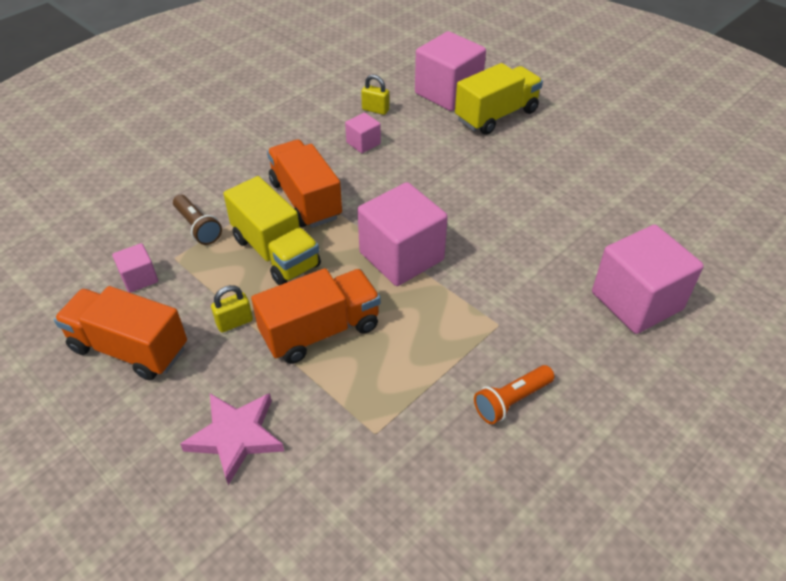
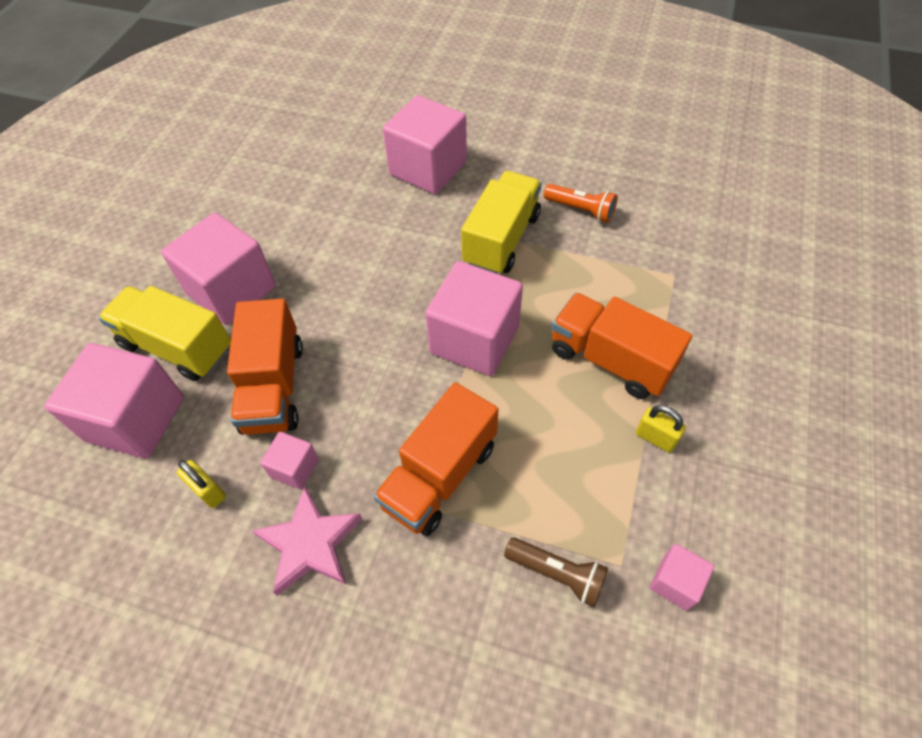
camera: 115 degrees left, 10 degrees up
orange truck [54,286,187,380] -> orange truck moved to [227,299,303,435]
brown flashlight [173,195,222,245] -> brown flashlight turned 90 degrees clockwise [504,537,608,607]
pink star [180,393,284,485] -> pink star moved to [252,486,362,596]
yellow truck [223,176,321,285] -> yellow truck moved to [461,171,542,274]
yellow padlock [361,75,389,115] -> yellow padlock turned 45 degrees counterclockwise [177,460,226,508]
none -> pink cube [161,212,276,325]

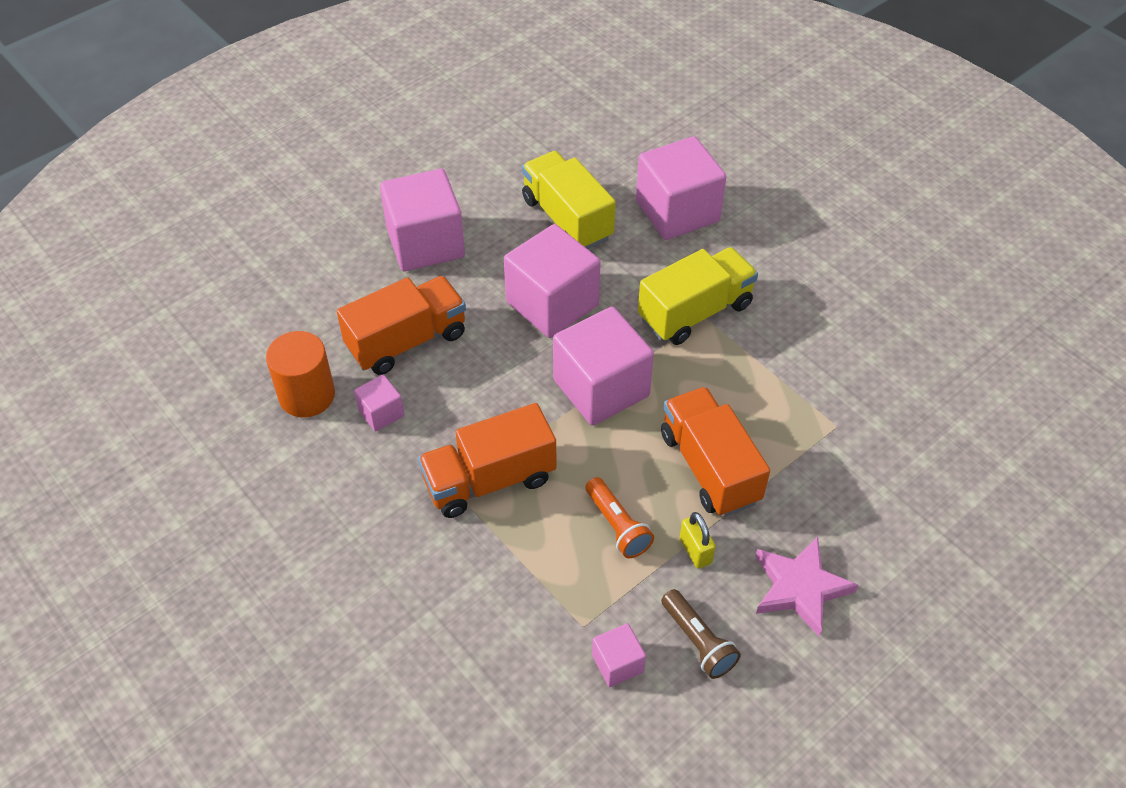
camera: 30 degrees right, 5 degrees down
pink cube [44,343,184,459] -> pink cube moved to [504,224,601,338]
yellow truck [98,286,231,381] -> yellow truck moved to [522,151,616,249]
yellow padlock [177,460,226,508] -> orange cylinder [266,331,335,417]
orange truck [227,299,303,435] -> orange truck turned 150 degrees counterclockwise [337,276,466,375]
pink star [252,486,362,596] -> pink star moved to [755,537,858,637]
brown flashlight [504,537,608,607] -> brown flashlight moved to [661,589,741,679]
orange flashlight [544,184,618,223] -> orange flashlight moved to [585,477,654,558]

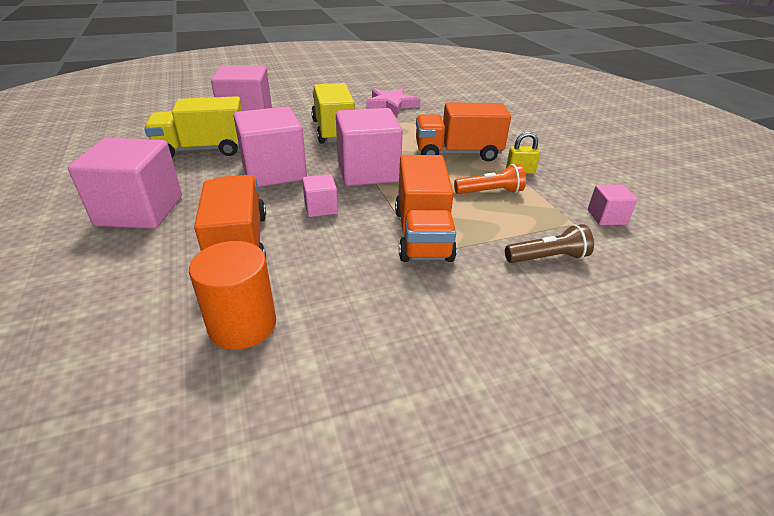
camera: 70 degrees left, 15 degrees down
pink cube [354,375,404,432] -> pink cube moved to [302,174,338,217]
brown flashlight [661,589,741,679] -> brown flashlight moved to [505,224,594,263]
pink star [755,537,858,637] -> pink star moved to [366,88,420,115]

